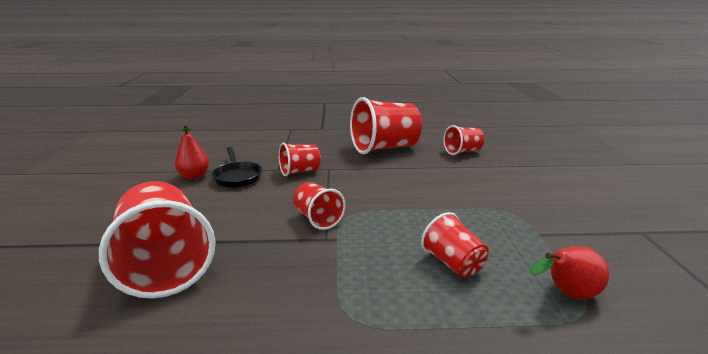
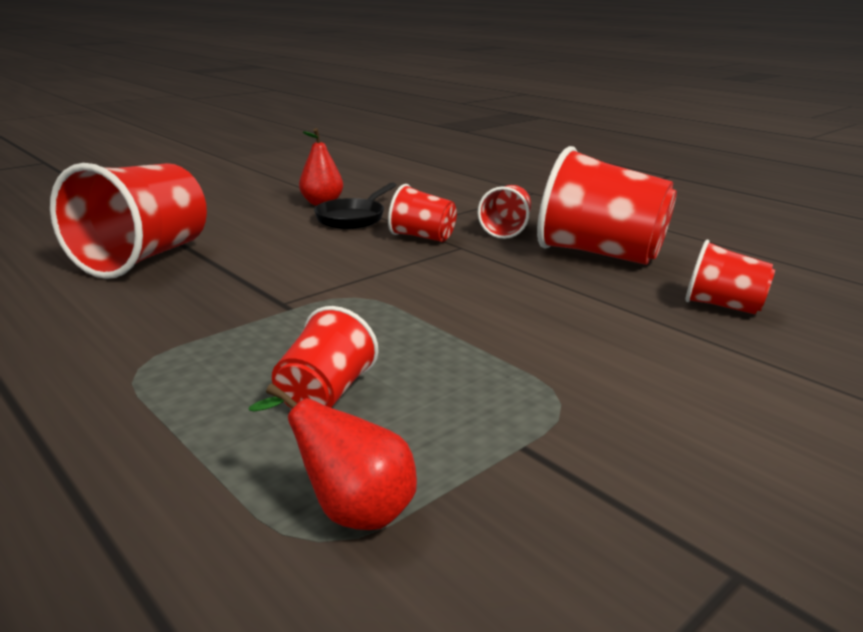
camera: 50 degrees right, 0 degrees up
red cup [293,182,346,230] -> red cup moved to [477,185,531,239]

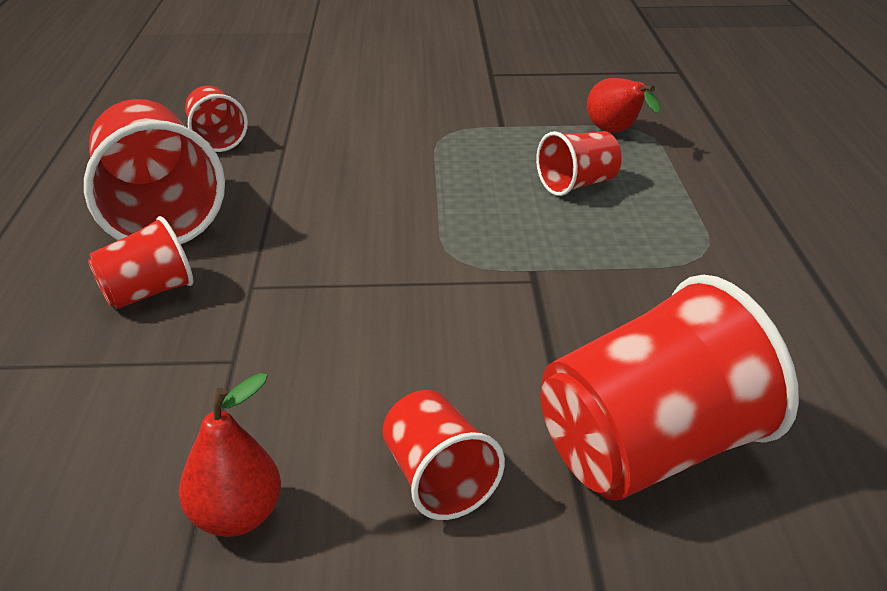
camera: 140 degrees left, 10 degrees up
black pan [314,182,397,229] -> none
red cup [388,184,457,242] -> red cup moved to [382,390,505,520]

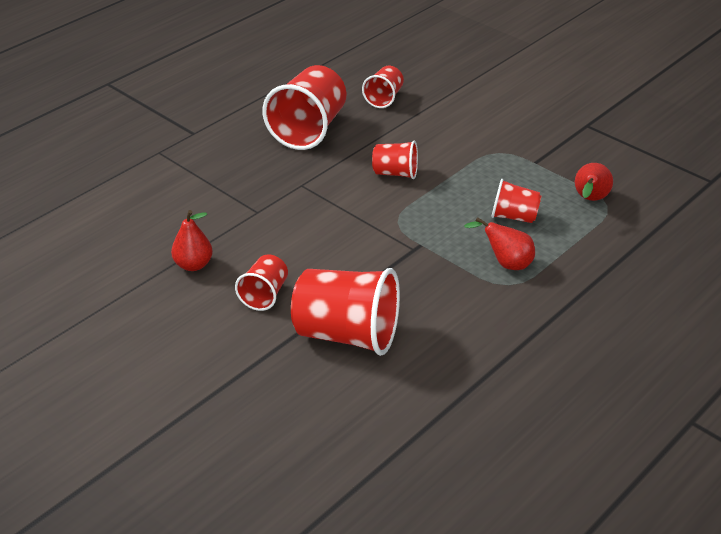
camera: 45 degrees right, 5 degrees up
red cup [88,216,194,309] -> red cup moved to [372,141,418,179]
none -> red pear [464,217,535,270]

